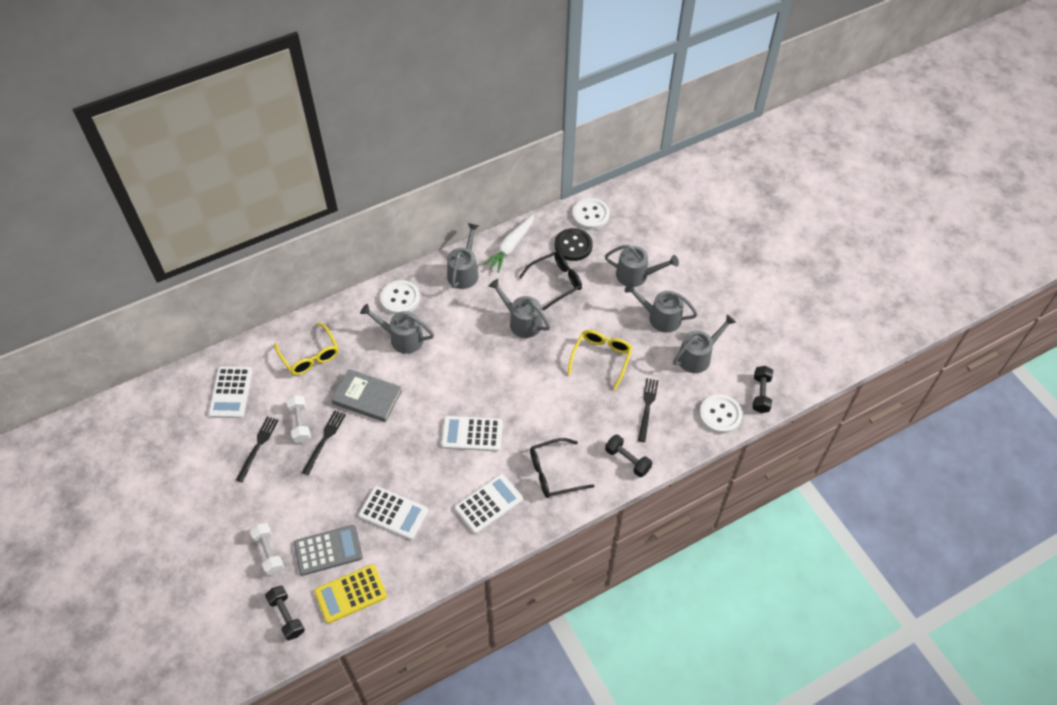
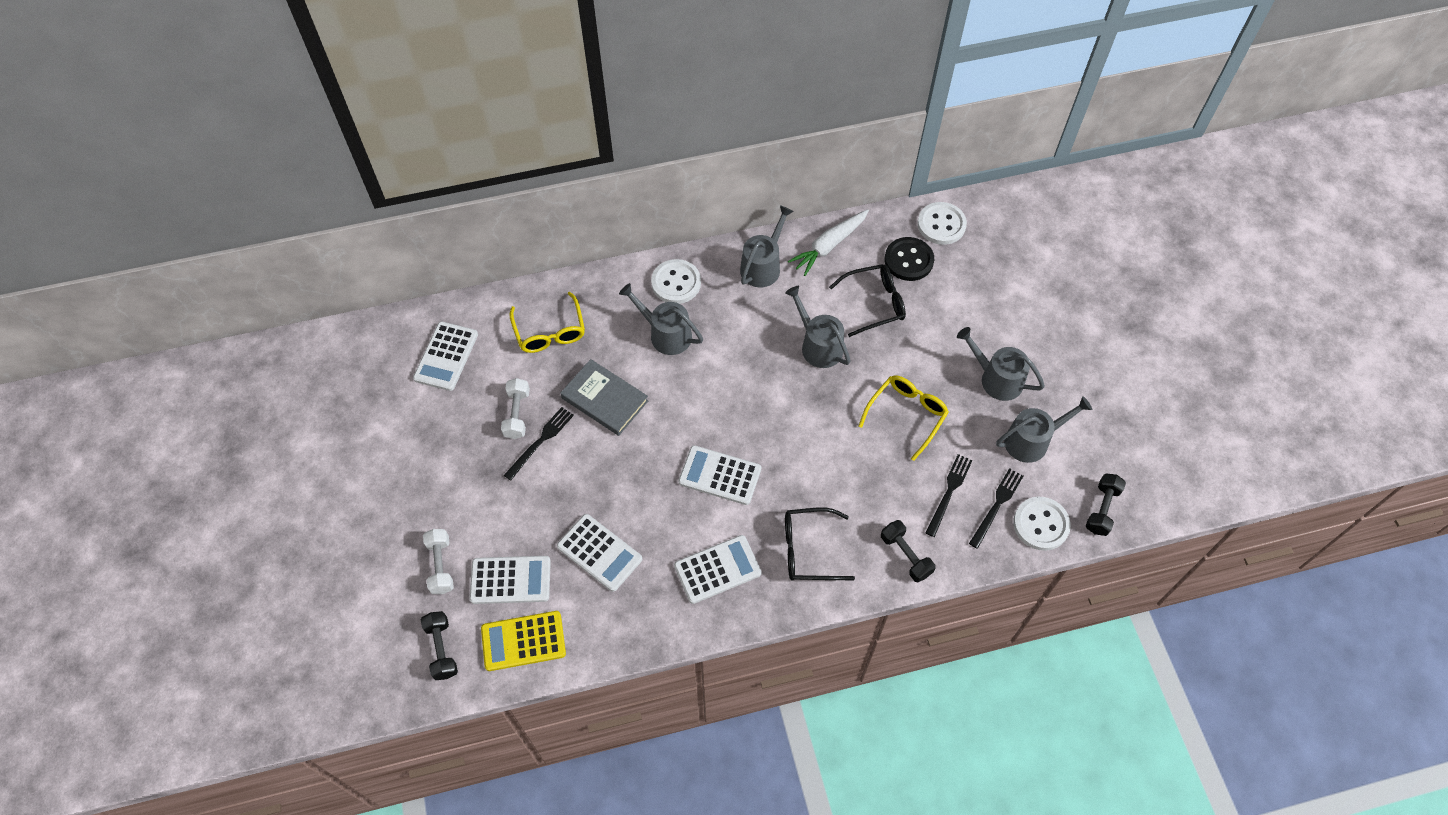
camera: 15 degrees right, 5 degrees up
black fork [236,416,279,483] -> black fork moved to [969,468,1023,549]
grey calculator [294,525,363,576] -> white calculator [469,556,551,604]
grey watering can [605,244,679,287] -> none

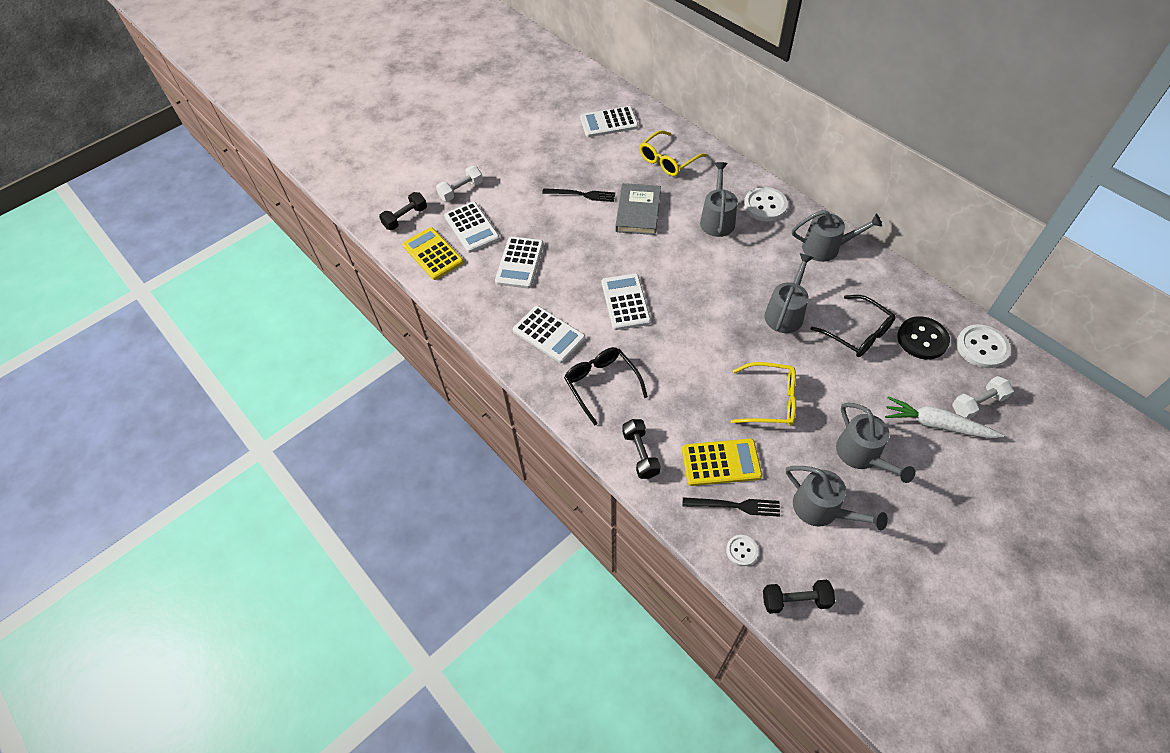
camera: 65 degrees right, 5 degrees down
white dumbbell [501,378,530,439] -> white dumbbell moved to [952,376,1013,419]
white carrot [788,209,869,276] -> white carrot moved to [885,396,1004,438]
black dumbbell [881,520,935,582] -> black dumbbell turned 45 degrees counterclockwise [622,419,660,479]
black fork [926,454,973,537] -> yellow calculator [682,439,762,486]
grey watering can [957,327,1045,401] -> grey watering can turned 150 degrees clockwise [836,403,915,483]
white button [1013,497,1071,551] -> white button [726,535,758,566], size x0.55

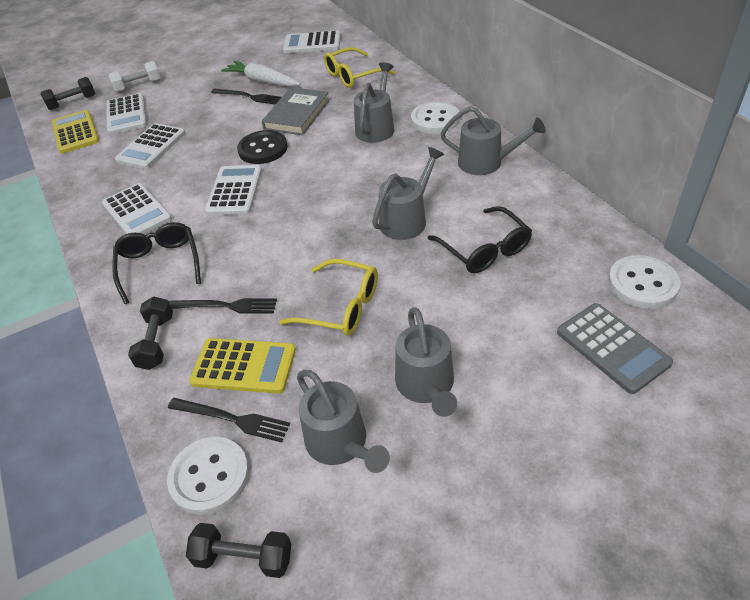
camera: 15 degrees right, 10 degrees down
white button [726,535,758,566] -> white button [167,437,249,515], size x1.83
white carrot [885,396,1004,438] -> white carrot moved to [221,61,301,87]
black button [897,316,950,360] -> black button moved to [237,130,288,164]
white dumbbell [952,376,1013,419] -> grey calculator [557,303,673,394]
none -> black fork [168,298,277,314]

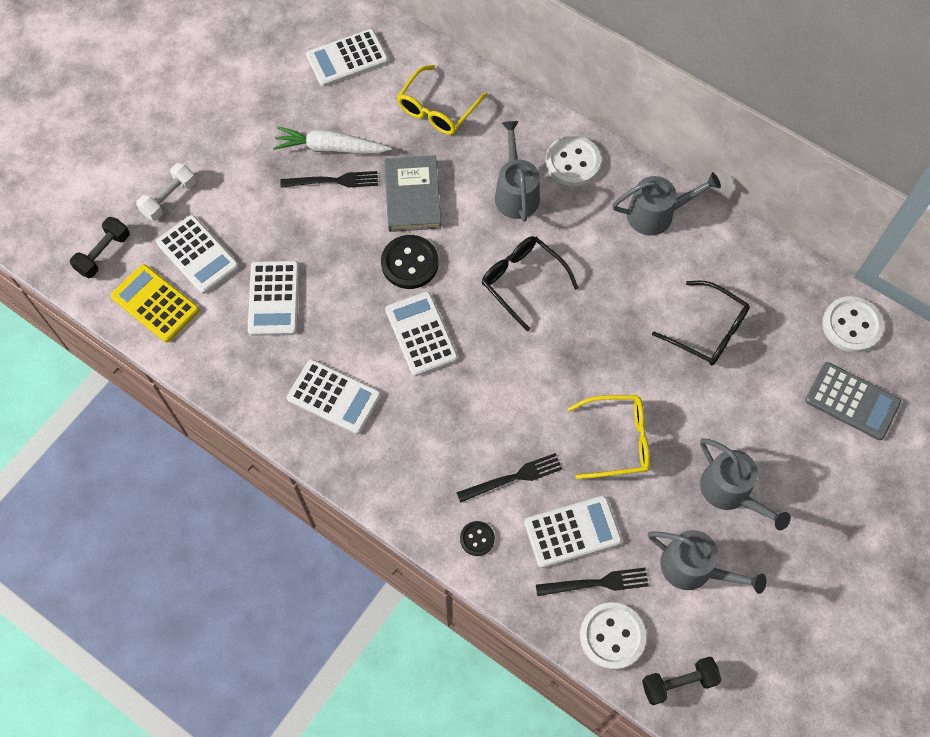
camera: 30 degrees left, 20 degrees up
black glasses [112,222,201,304] -> black glasses moved to [482,236,579,332]
black dumbbell [128,296,173,370] -> black button [460,521,495,556]
yellow calculator [189,338,296,394] -> white calculator [524,496,622,568]
grey watering can [372,147,444,240] -> none

